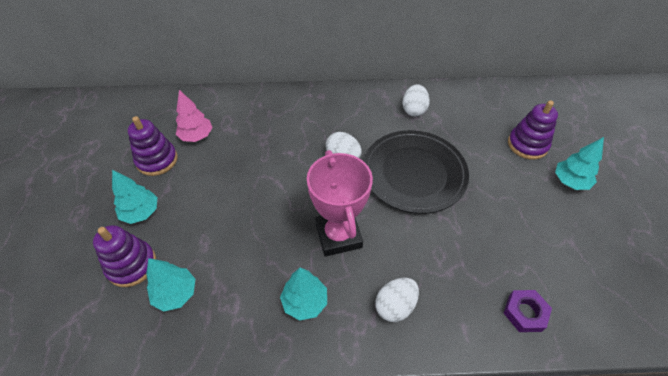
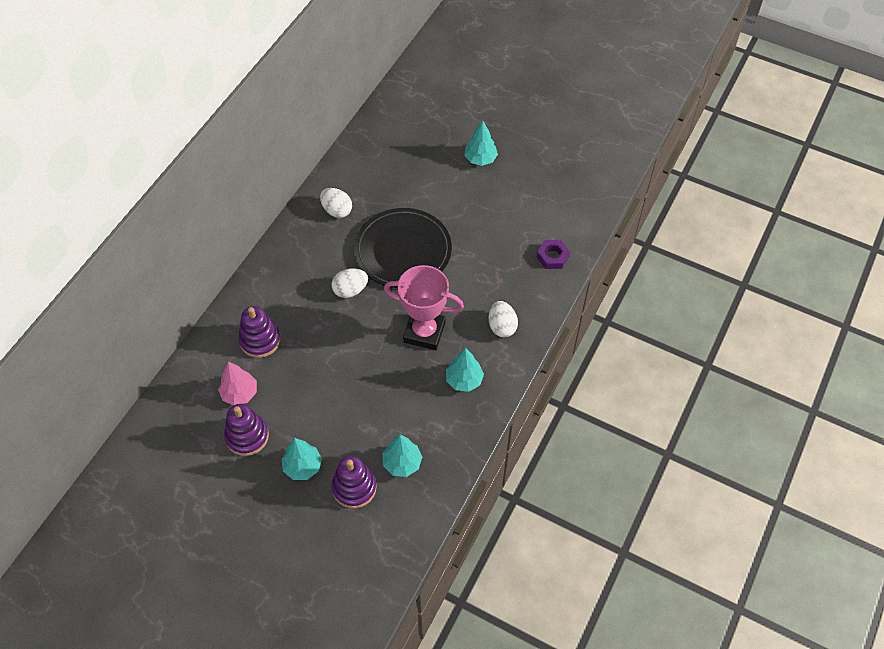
camera: 60 degrees left, 5 degrees up
purple stacking toy [508,100,558,160] -> purple stacking toy moved to [238,306,281,358]

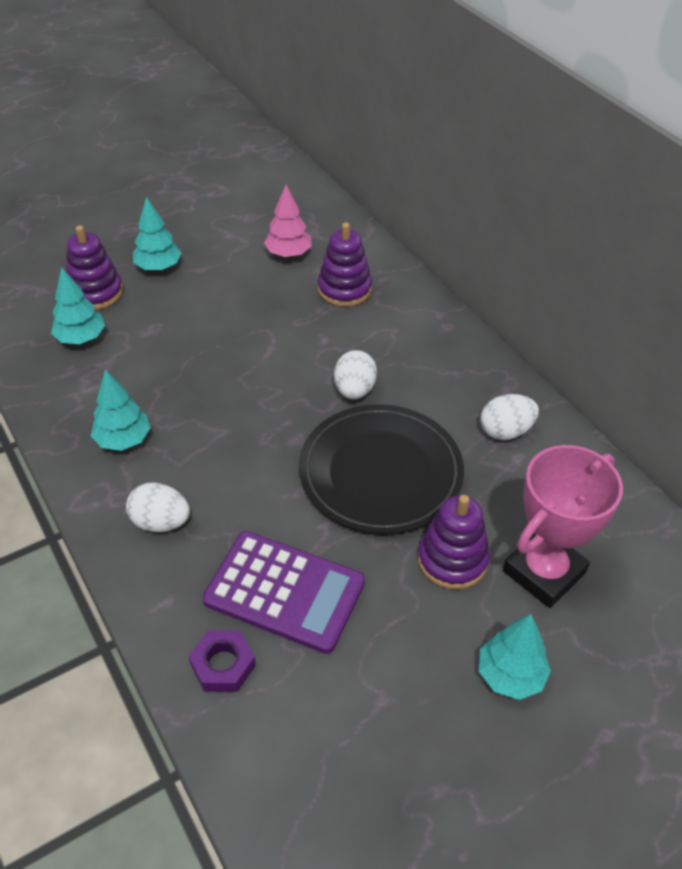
camera: 120 degrees right, 10 degrees down
purple stacking toy [224,404,269,456] -> purple stacking toy moved to [418,495,490,590]
pink trophy [384,265,464,350] -> pink trophy moved to [503,445,623,608]
none -> purple calculator [202,531,365,654]

